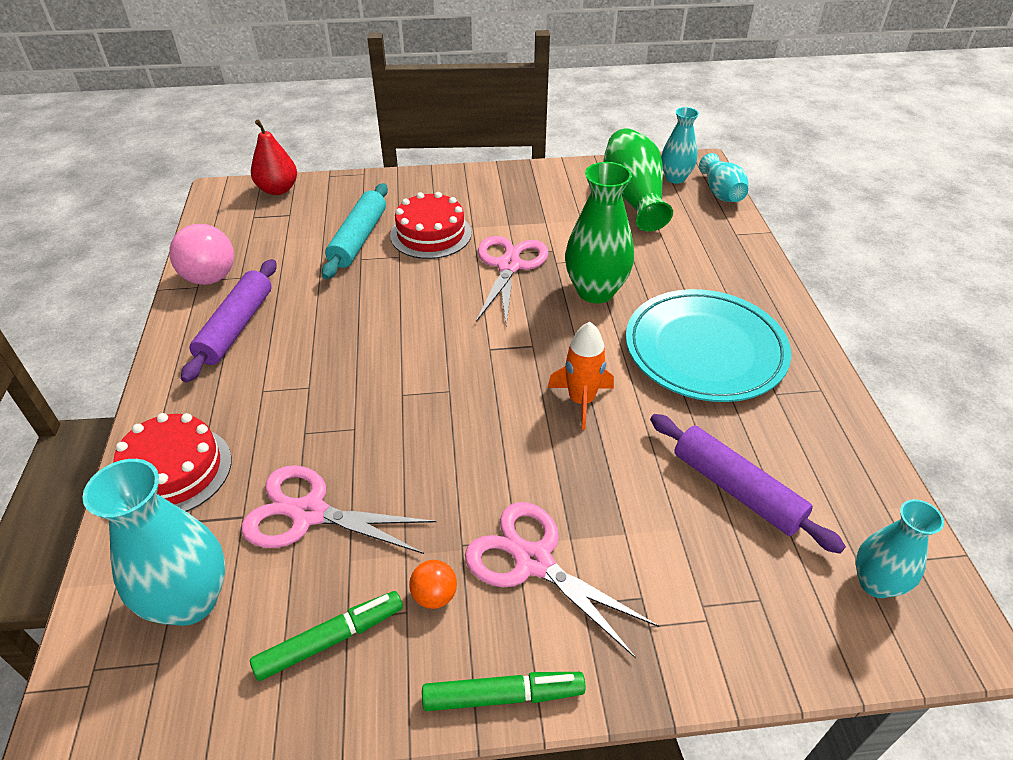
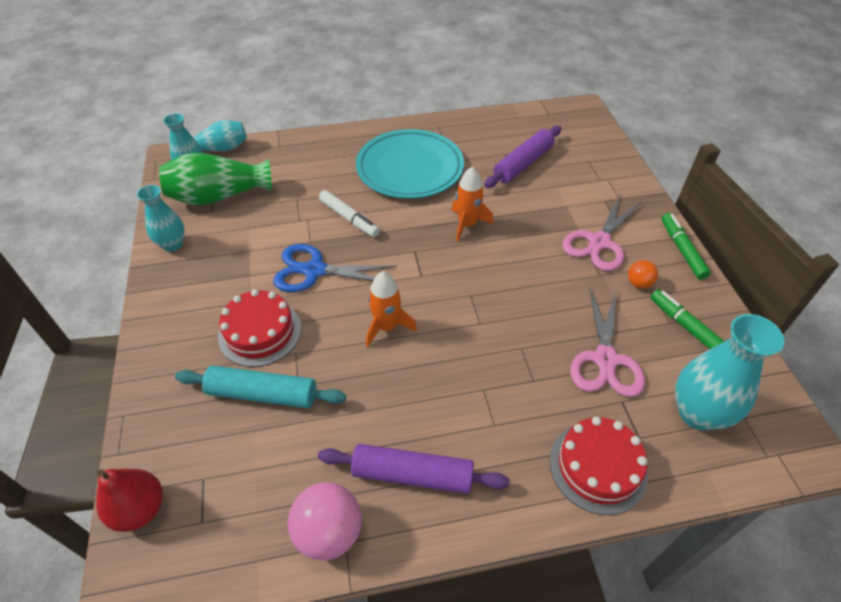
camera: 95 degrees left, 5 degrees up
pink scissors [476,236,548,326] -> blue scissors [273,244,397,292]
green vase [565,162,634,304] -> white marker [319,190,380,237]
turquoise vase [856,499,944,598] -> turquoise vase moved to [137,185,185,252]
none -> orange rocket [366,271,417,347]

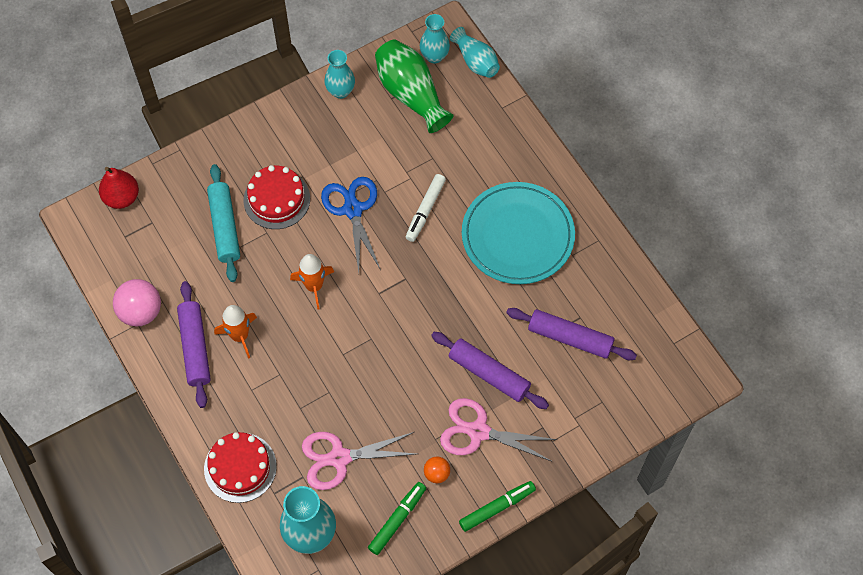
camera: 70 degrees right, 15 degrees up
orange rocket [451,167,493,242] -> orange rocket moved to [214,305,257,359]
none -> purple rolling pin [431,332,549,409]

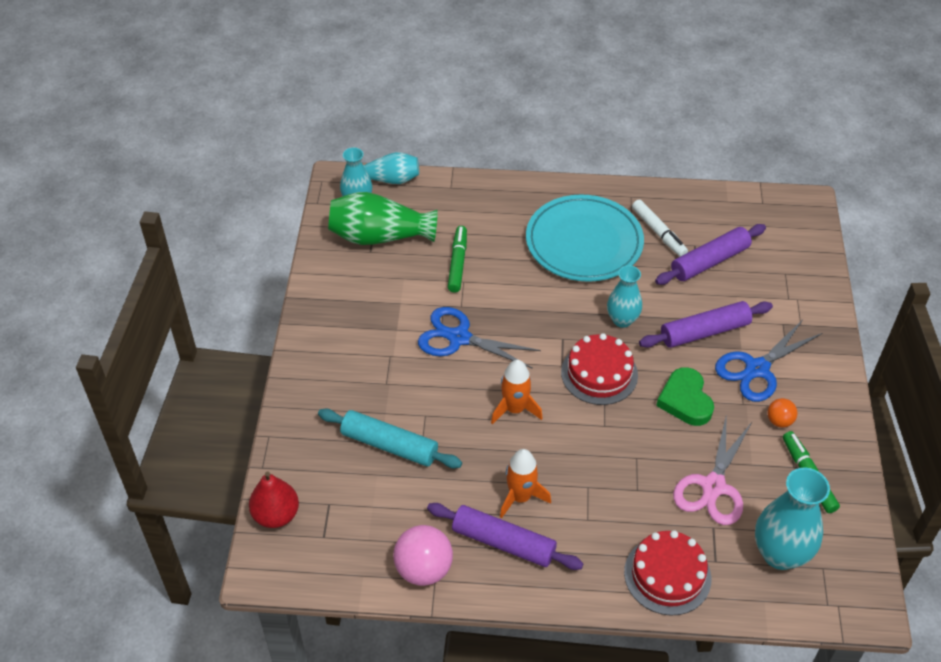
camera: 55 degrees left, 15 degrees down
red cake [243,165,310,229] -> red cake moved to [561,333,638,405]
turquoise vase [324,50,355,99] -> turquoise vase moved to [607,265,642,328]
white marker [406,174,446,242] -> white marker moved to [632,200,688,257]
pink scissors [440,398,557,461] -> blue scissors [715,320,822,402]
green marker [459,481,536,532] -> green marker moved to [448,226,467,292]
none -> green heart [656,367,714,426]

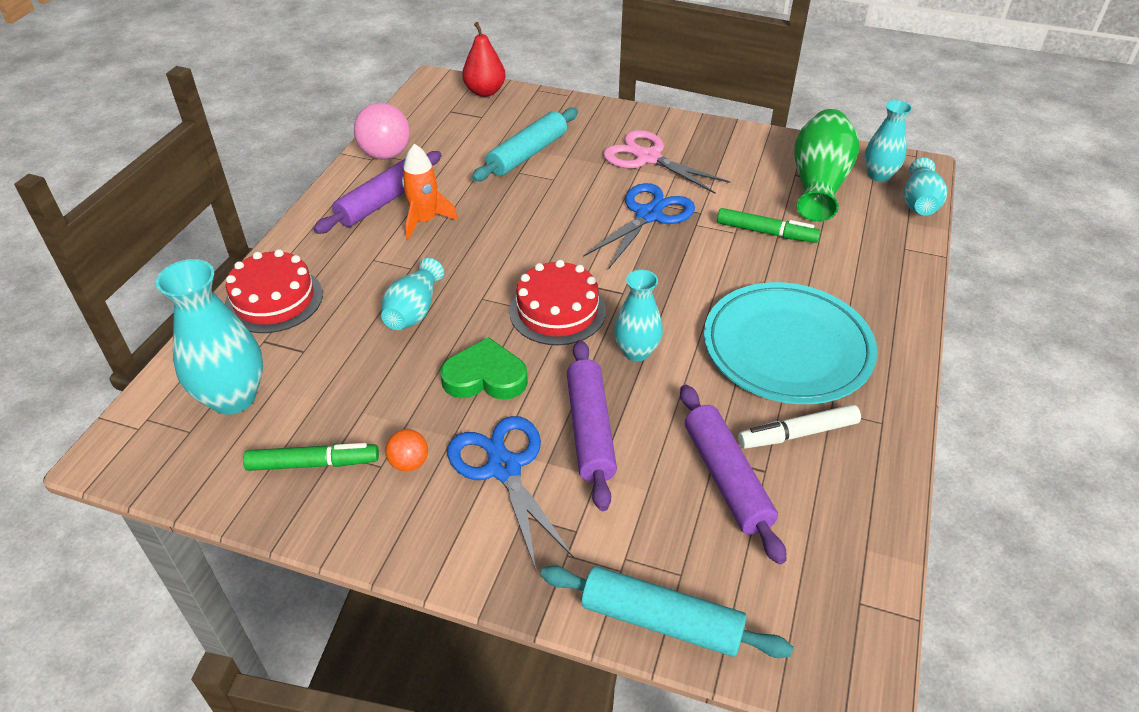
camera: 105 degrees right, 5 degrees down
orange rocket [491,360,542,424] -> none
pink scissors [673,414,752,525] -> pink scissors moved to [603,130,730,194]
none -> turquoise vase [381,258,444,330]
none -> turquoise rolling pin [541,565,793,658]

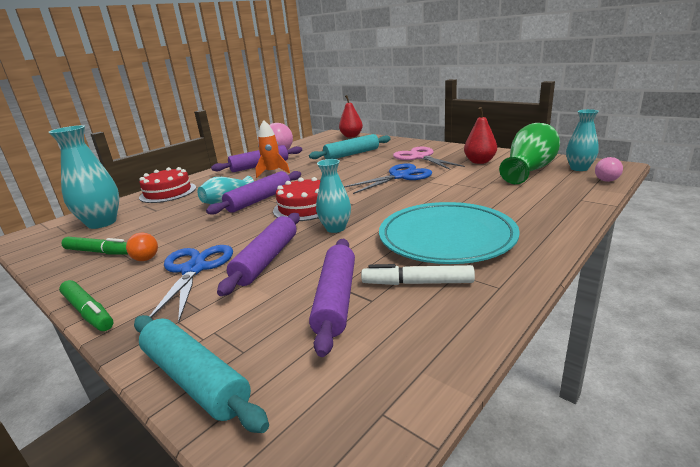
camera: 25 degrees right, 20 degrees down
green heart [440,337,528,400] -> none
green marker [717,208,821,243] -> green marker moved to [59,280,114,331]
turquoise vase [904,158,947,216] -> pink ball [595,157,623,182]
none -> purple rolling pin [206,171,301,215]
none -> red pear [464,107,497,164]

